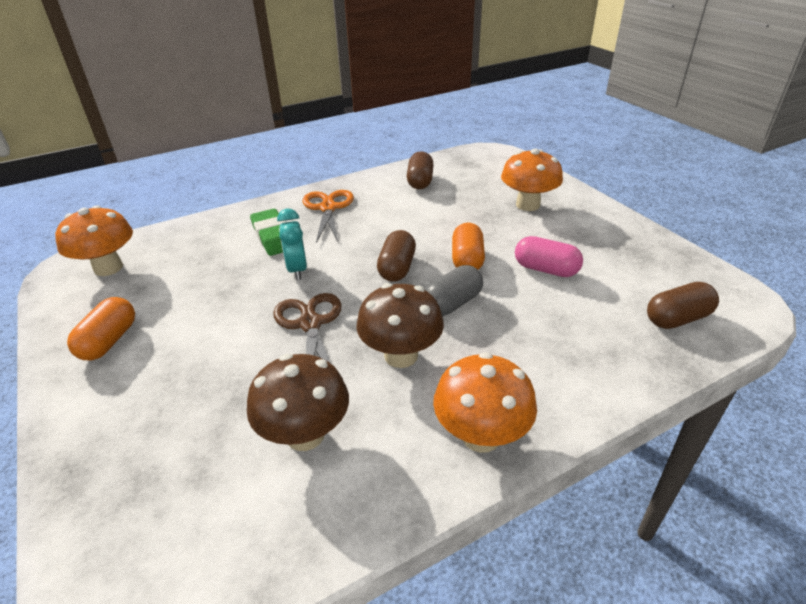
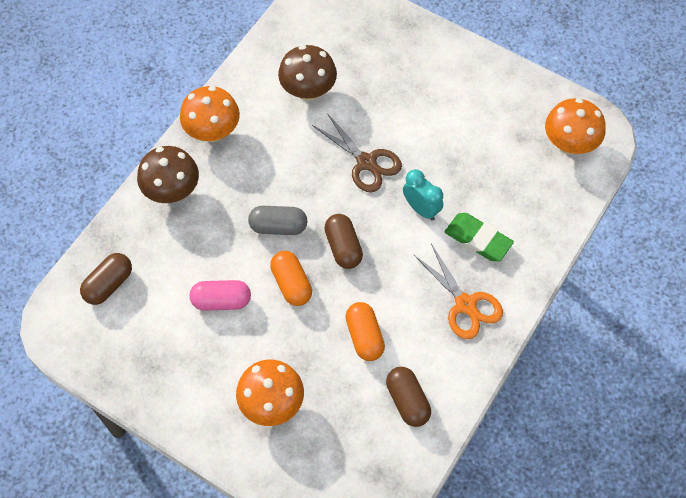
camera: 150 degrees right, 25 degrees up
orange capsule [67,297,135,360] -> orange capsule moved to [345,302,385,361]
brown mushroom [356,283,444,368] -> brown mushroom moved to [137,146,199,203]
grey capsule [425,265,483,316] -> grey capsule turned 75 degrees clockwise [248,206,307,235]

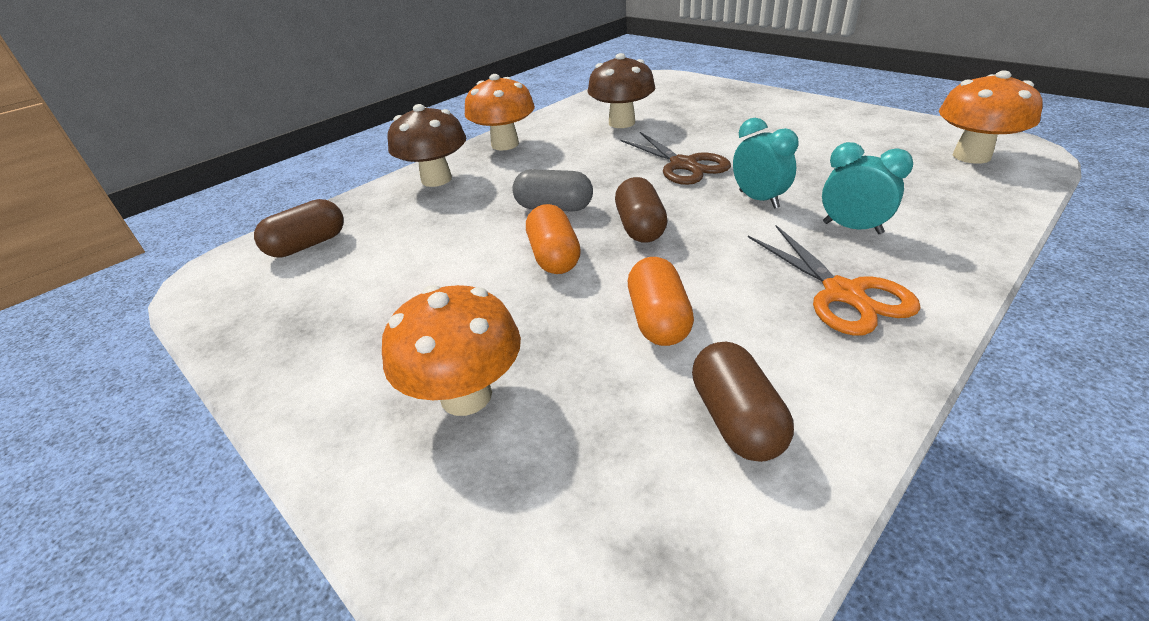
camera: 15 degrees right, 25 degrees down
pink capsule [190,280,251,311] -> none
green eraser [445,213,514,261] -> turquoise clock [822,142,913,234]

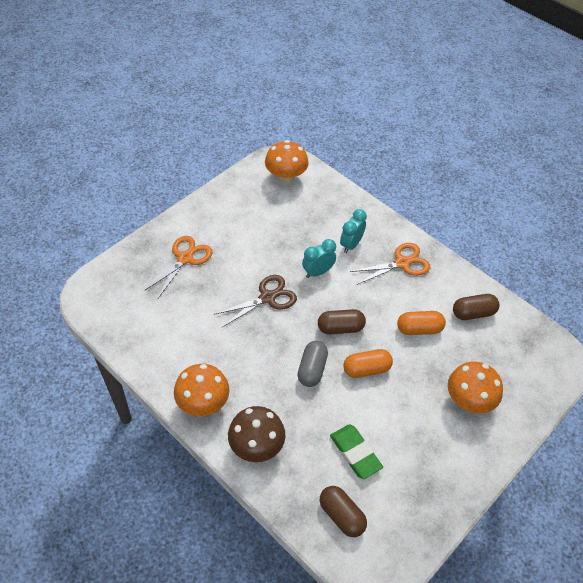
camera: 95 degrees left, 15 degrees up
brown mushroom [588,53,655,128] -> none
none -> orange scissors [144,236,212,298]
none -> green eraser [330,424,383,479]

